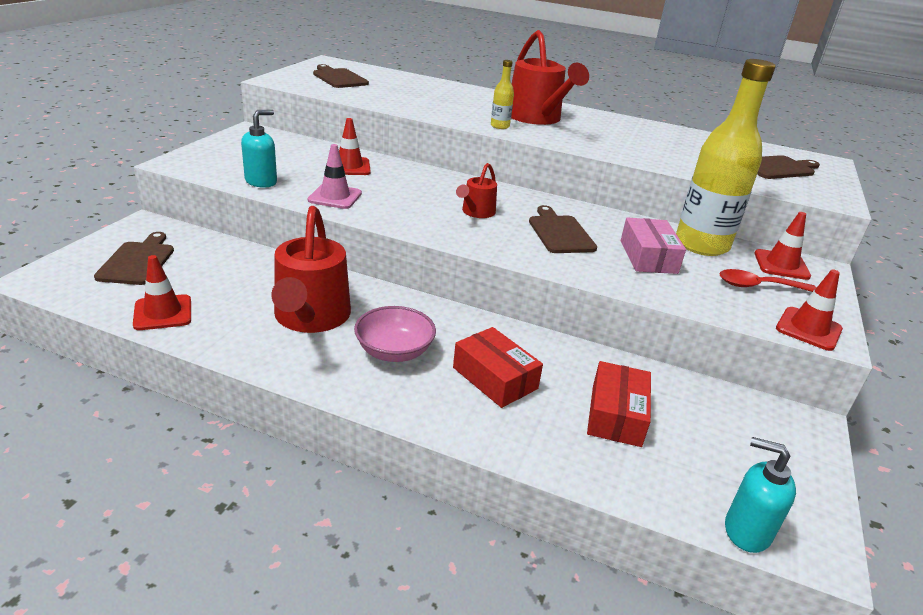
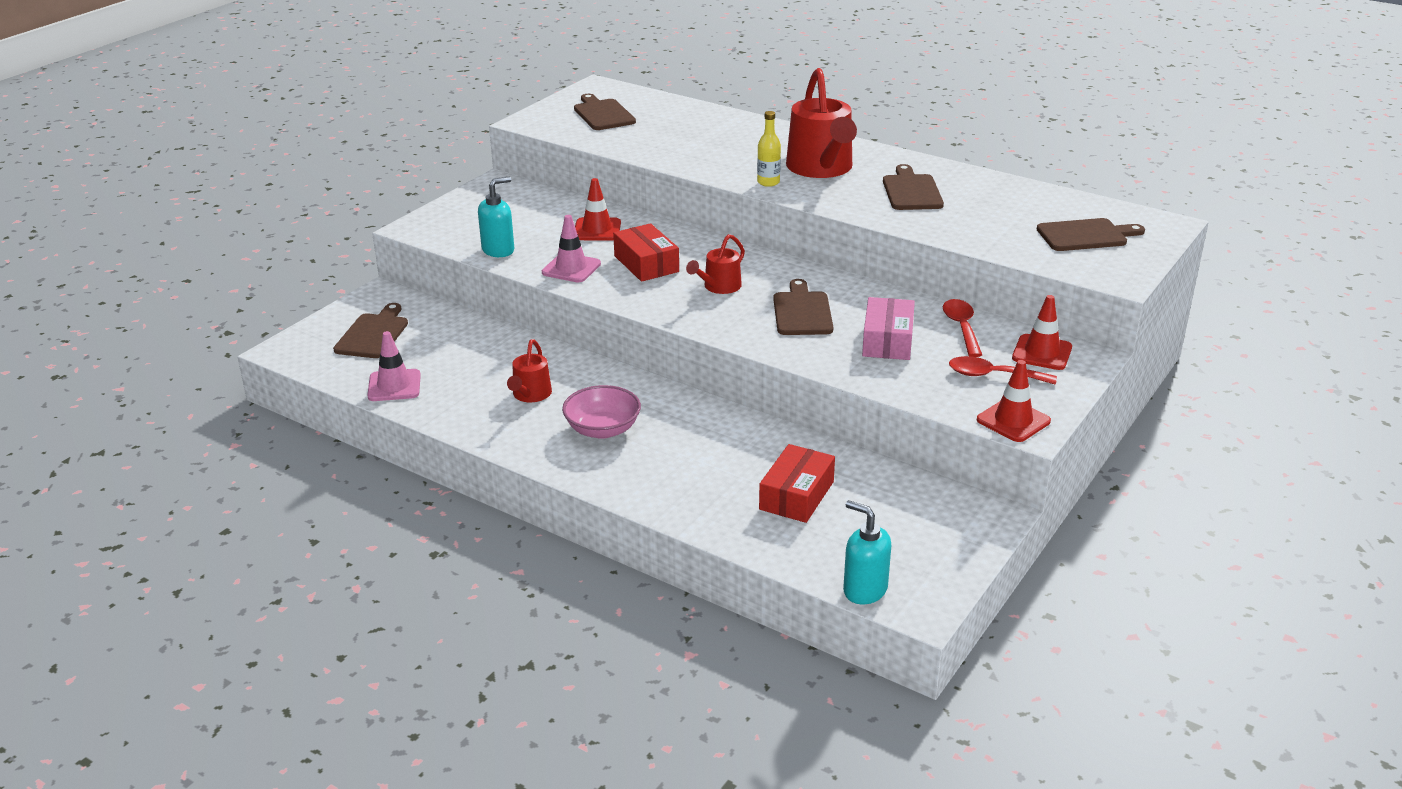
camera: 15 degrees right, 0 degrees up
red traffic cone [133,255,191,330] -> pink traffic cone [367,331,421,401]
red watering can [271,206,351,333] -> red watering can [507,339,552,402], size x0.52
red box [453,327,543,408] -> red box moved to [613,223,679,282]
yellow bottle [676,59,775,256] -> red spoon [943,299,982,357]
none -> brown cutting board [883,164,944,210]

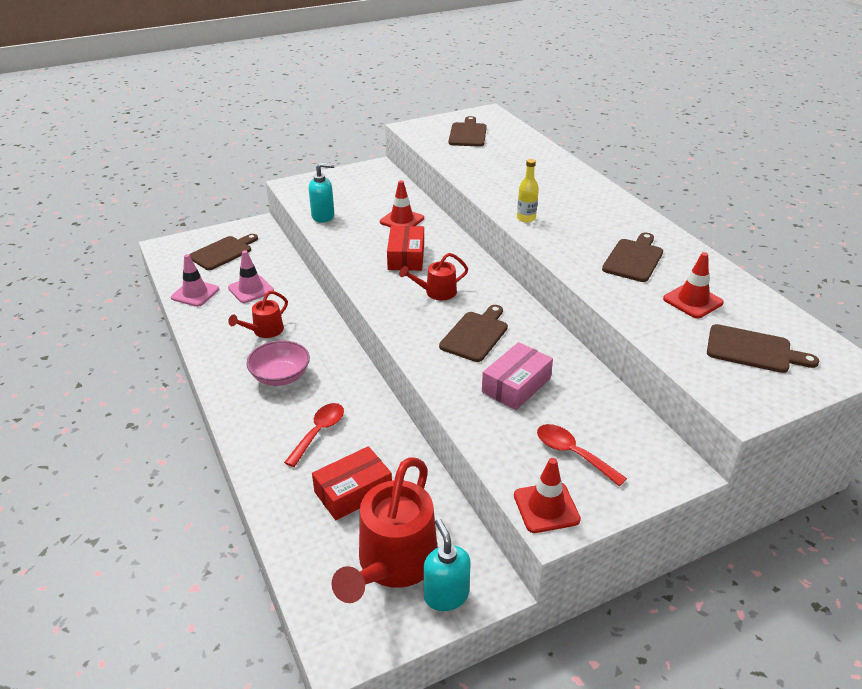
camera: 30 degrees right, 5 degrees up
pink traffic cone [542,215,601,282] -> pink traffic cone moved to [228,250,274,303]
red watering can [786,68,857,178] -> red watering can moved to [332,457,438,603]
turquoise soap dispenser [843,500,892,604] -> turquoise soap dispenser moved to [423,519,471,611]
red spoon [943,299,982,357] -> red spoon moved to [284,403,344,467]
red traffic cone [1012,295,1072,370] -> red traffic cone moved to [663,252,724,318]

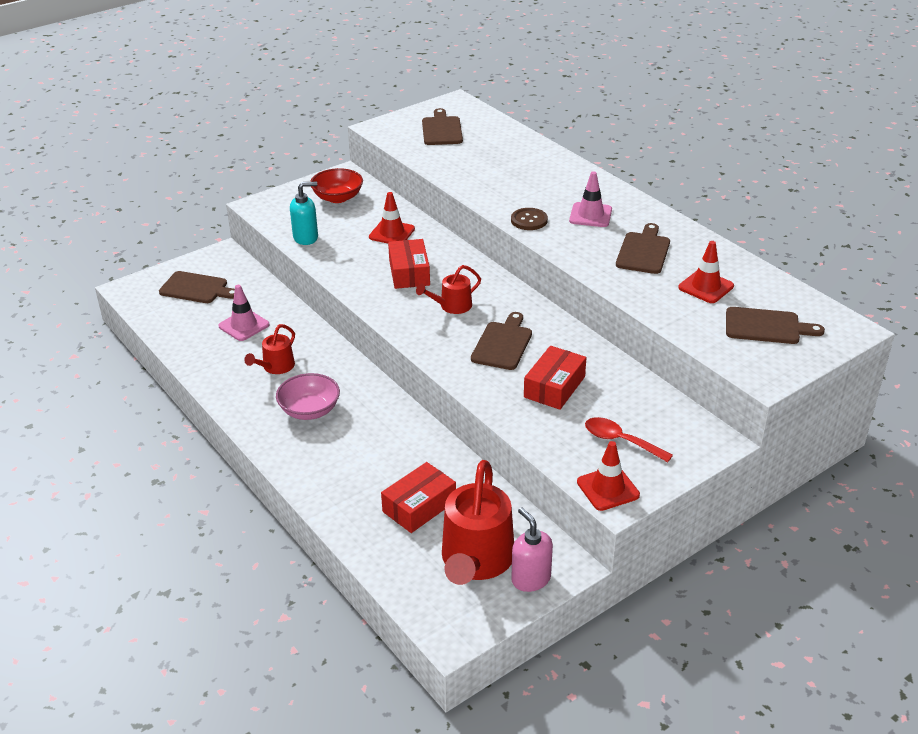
camera: 10 degrees left, 0 degrees up
pink traffic cone [171,254,219,307] -> pink traffic cone moved to [569,171,612,227]
brown cutting board [189,234,258,270] -> brown cutting board turned 75 degrees clockwise [159,271,235,303]
red spoon [284,403,344,467] -> none
turquoise soap dispenser [423,519,471,611] -> pink soap dispenser [511,507,553,592]
pink box [482,342,553,410] -> red box [524,346,586,410]
yellow bottle [517,159,539,223] -> brown button [511,208,548,230]
none -> red bowl [310,168,363,203]

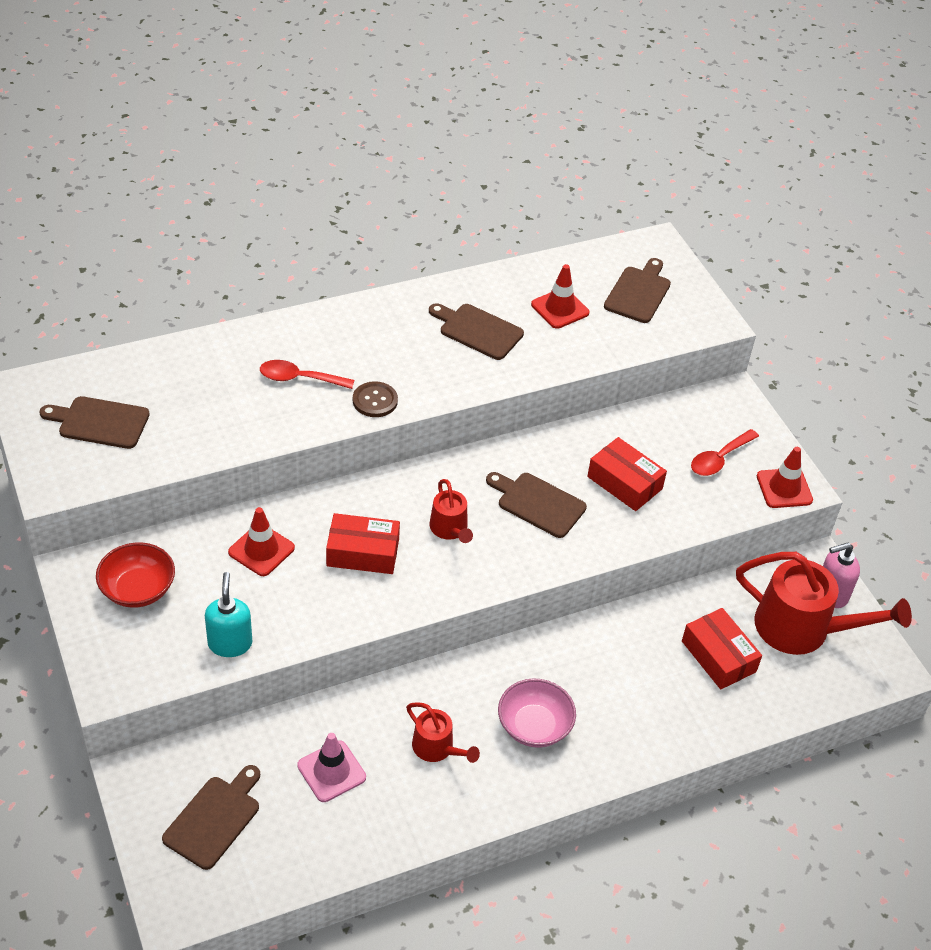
camera: 80 degrees left, 10 degrees up
pink traffic cone [569,171,612,227] -> none
none -> red spoon [260,360,354,389]

